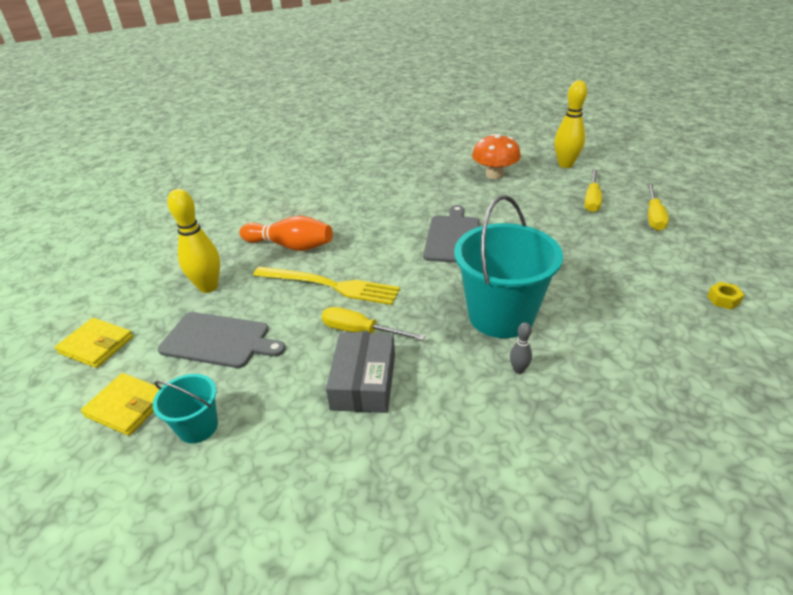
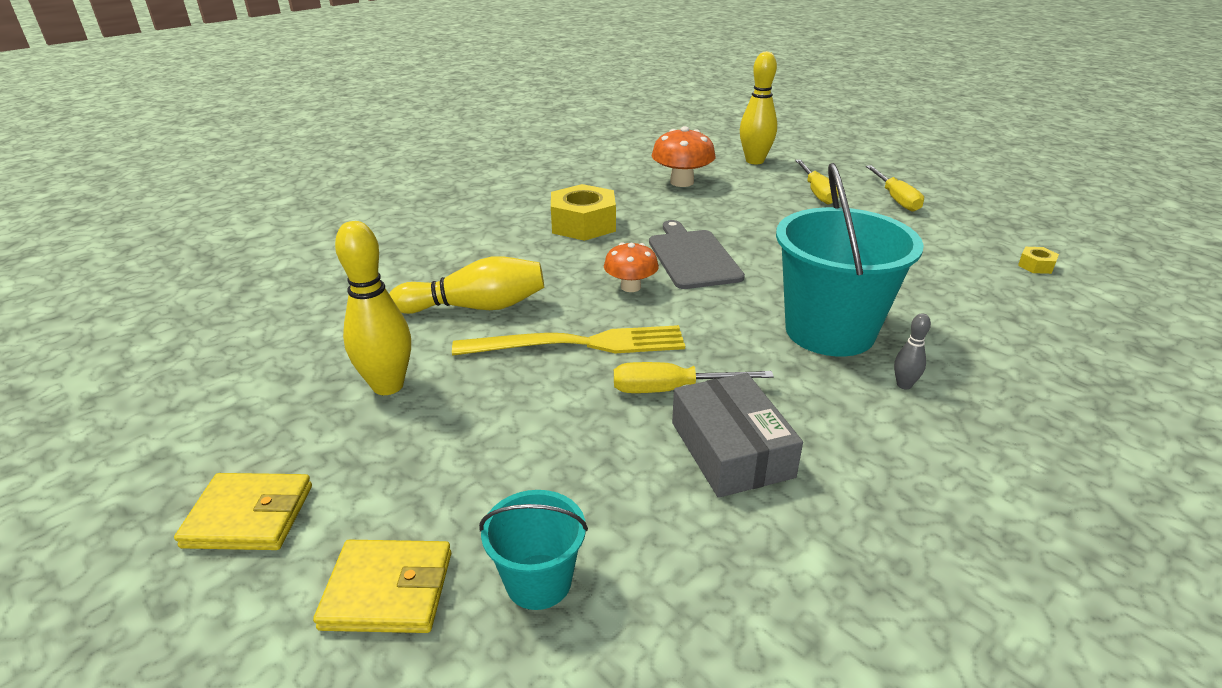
camera: 25 degrees left, 5 degrees down
grey cutting board [158,312,286,368] -> none
orange bowling pin [239,216,333,251] -> yellow bowling pin [389,256,544,314]
none -> yellow nut [551,184,616,241]
none -> orange mushroom [604,242,659,292]

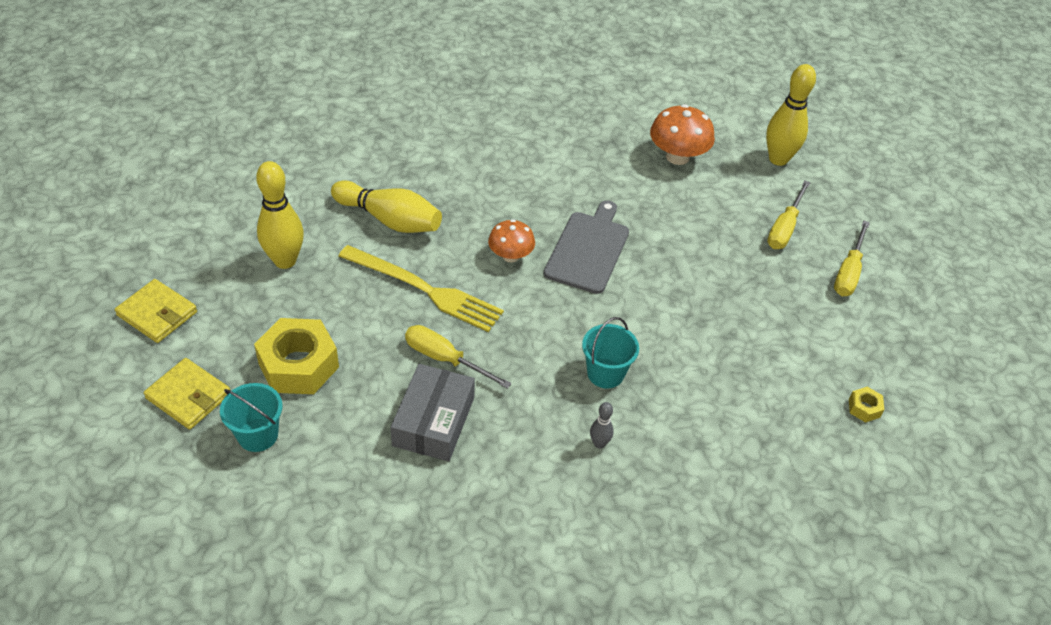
camera: 30 degrees right, 15 degrees up
yellow nut [551,184,616,241] -> yellow nut moved to [254,318,339,394]
turquoise bucket [776,163,924,356] -> turquoise bucket [582,317,639,389], size x0.50

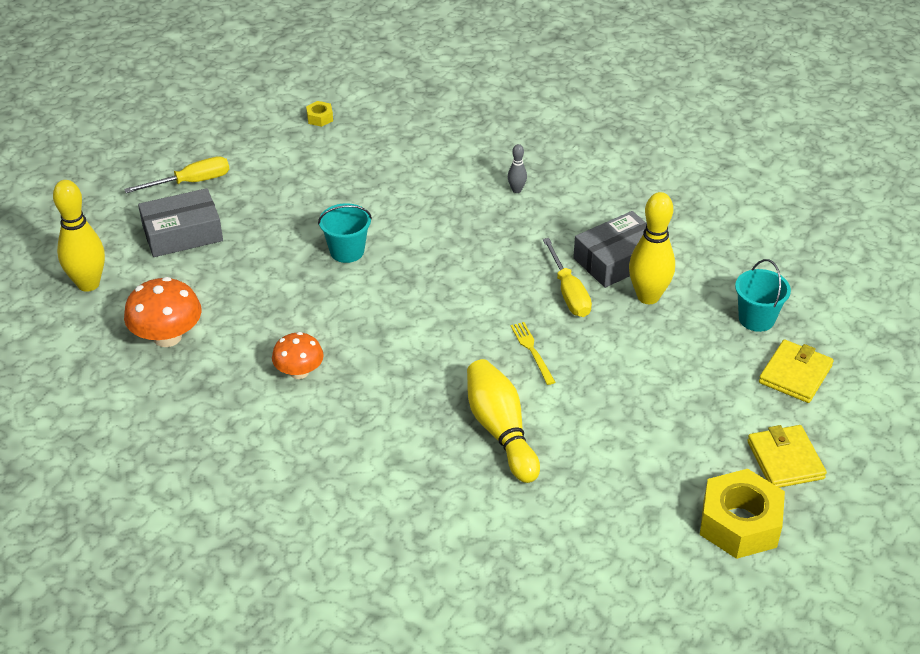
camera: 135 degrees left, 5 degrees down
yellow wallet [144,358,230,430] -> yellow wallet turned 45 degrees clockwise [759,339,834,403]
yellow nut [254,318,339,394] -> yellow nut moved to [700,469,785,559]
yellow bowling pin [256,161,304,269] -> yellow bowling pin moved to [629,192,675,304]
yellow fork [339,245,504,332] -> yellow fork [510,322,555,385], size x0.48
orange mushroom [488,219,535,263] -> orange mushroom moved to [272,332,324,379]
grey cutting board [543,200,629,294] -> none
turquoise bucket [582,317,639,389] -> turquoise bucket moved to [318,203,372,263]
yellow screwdriver [767,181,811,249] -> grey box [138,188,223,257]

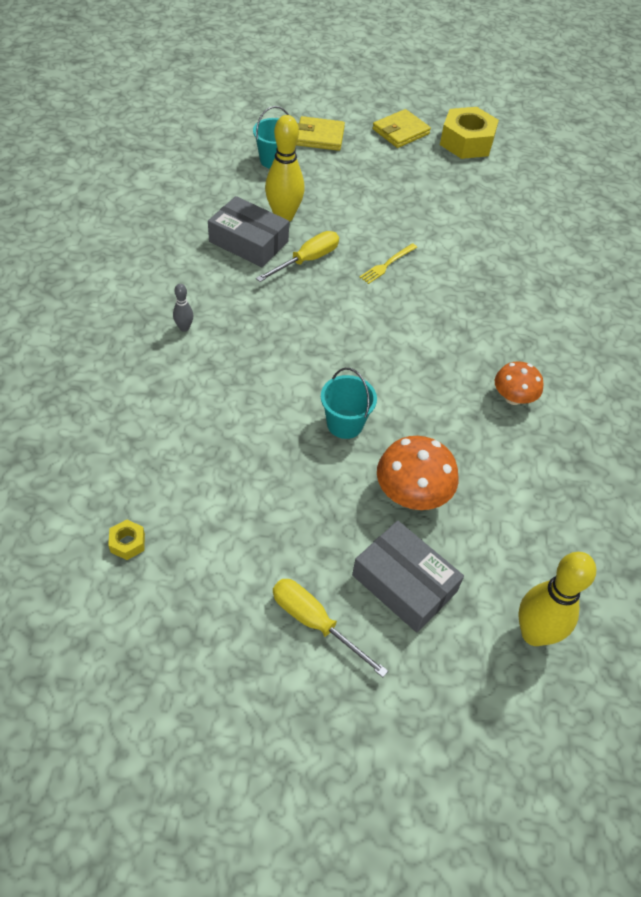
camera: 120 degrees left, 10 degrees up
orange mushroom [124,277,201,347] -> orange mushroom moved to [377,436,458,510]
yellow bowling pin [467,359,540,483] -> none

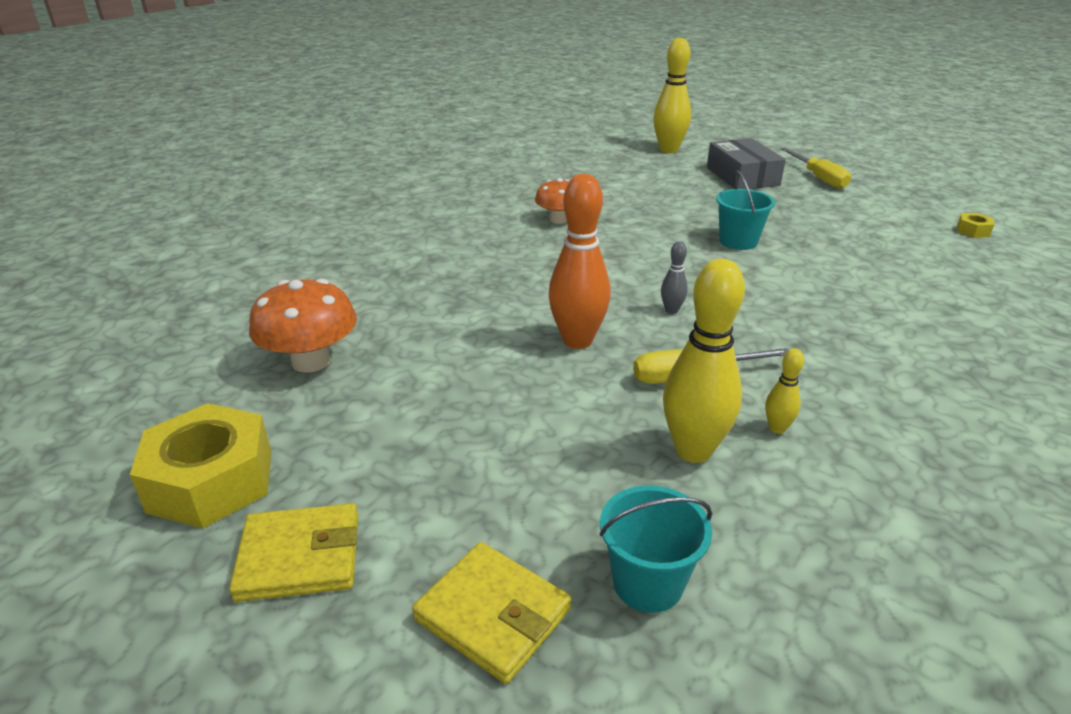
camera: 145 degrees left, 20 degrees down
grey bowling pin [173,284,194,332] -> grey bowling pin moved to [661,241,688,314]
grey box [208,196,289,267] -> yellow bowling pin [765,349,804,434]
yellow fork [359,243,417,284] -> orange bowling pin [548,174,611,349]
orange mushroom [377,436,458,510] -> orange mushroom moved to [249,279,357,373]

